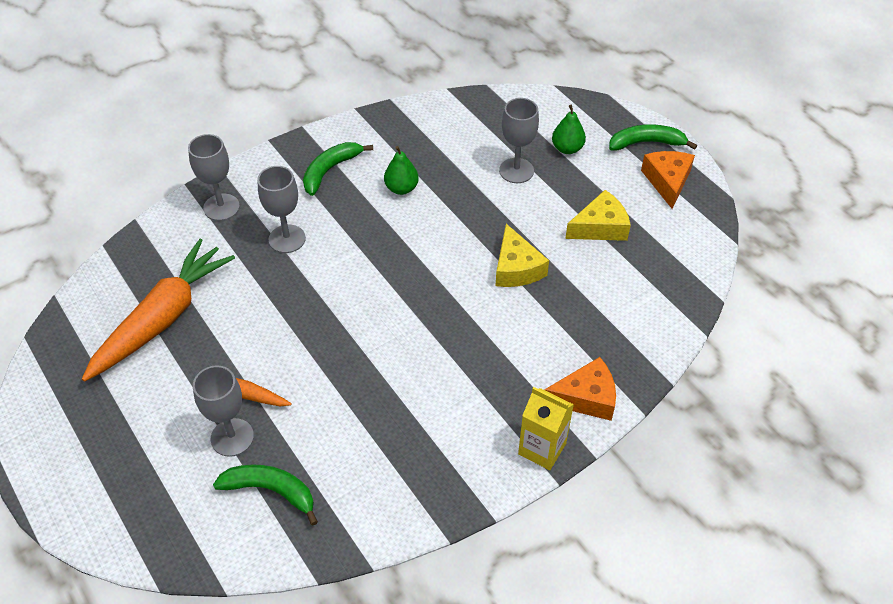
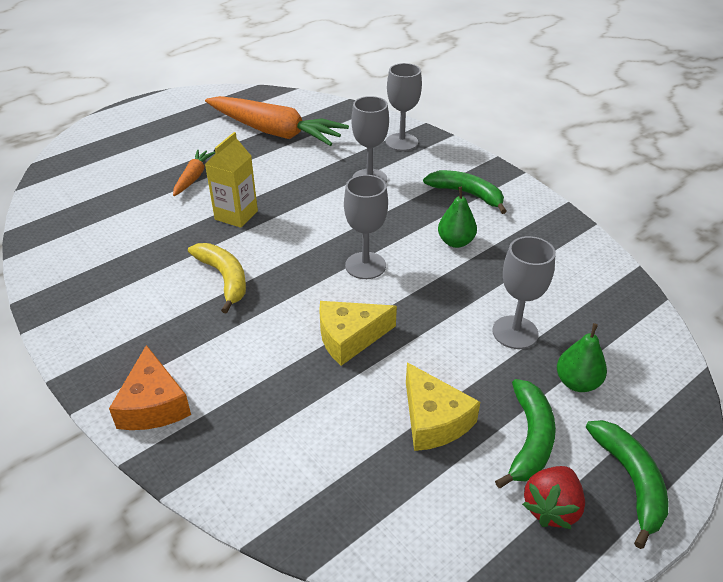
camera: 85 degrees right, 10 degrees down
grey goblet [193,365,254,457] -> grey goblet moved to [344,175,388,279]
green banana [213,464,318,525] -> green banana moved to [495,379,556,488]
yellow carton [518,387,574,470] -> yellow carton moved to [205,132,258,228]
orange cheese [641,151,695,209] -> red strawberry [522,466,585,529]
none -> yellow banana [188,243,246,314]

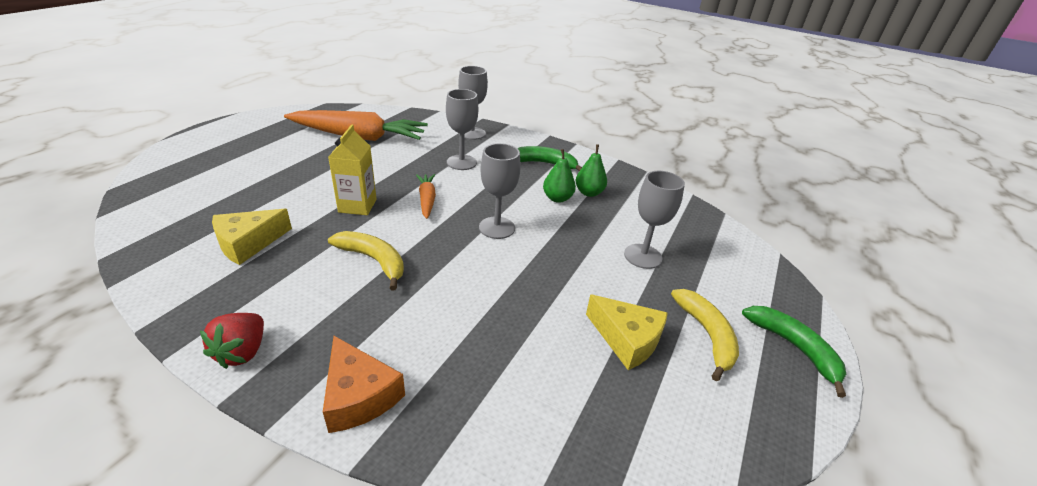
camera: 25 degrees left, 5 degrees down
orange carrot [173,150,215,196] -> orange carrot moved to [416,174,436,219]
yellow cheese [319,301,397,366] -> yellow cheese moved to [212,209,292,265]
green banana [495,379,556,488] -> yellow banana [671,289,739,381]
red strawberry [522,466,585,529] -> red strawberry moved to [200,313,264,369]
green pear [557,323,607,392] -> green pear moved to [575,145,607,197]

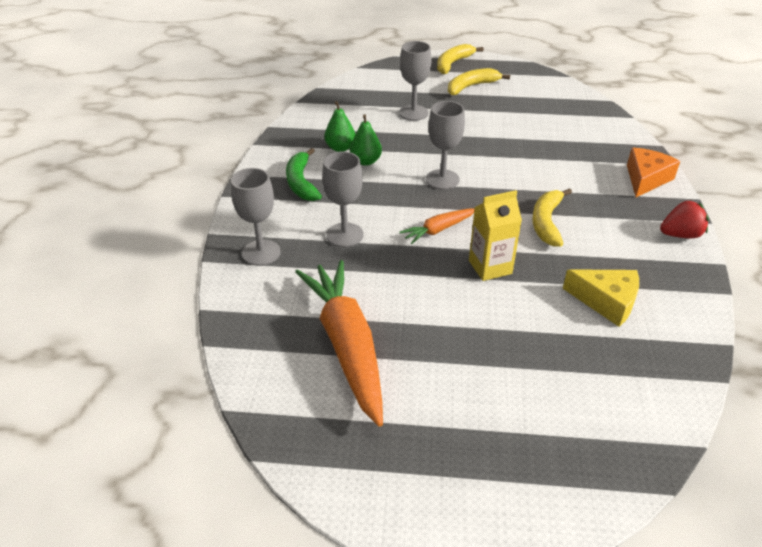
camera: 110 degrees left, 5 degrees up
yellow cheese [586,294,668,370] -> none
green banana [742,306,846,398] -> yellow banana [437,44,484,74]

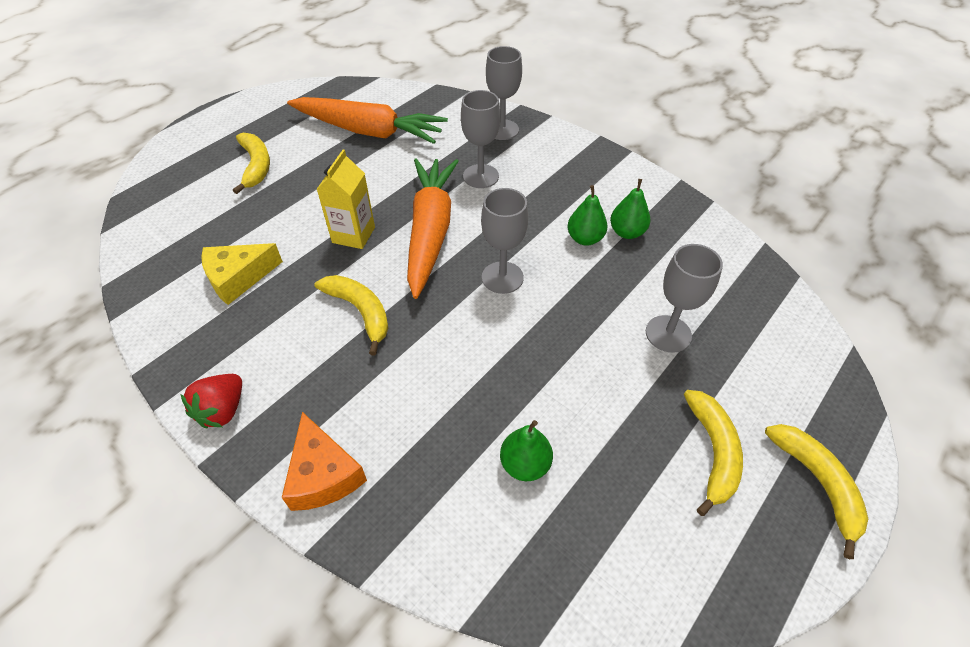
camera: 125 degrees right, 10 degrees up
green banana [286,148,322,201] -> none
orange carrot [400,208,475,244] -> orange carrot [407,158,459,299], size x2.09
none -> yellow banana [233,132,270,194]
none -> green pear [500,420,553,481]

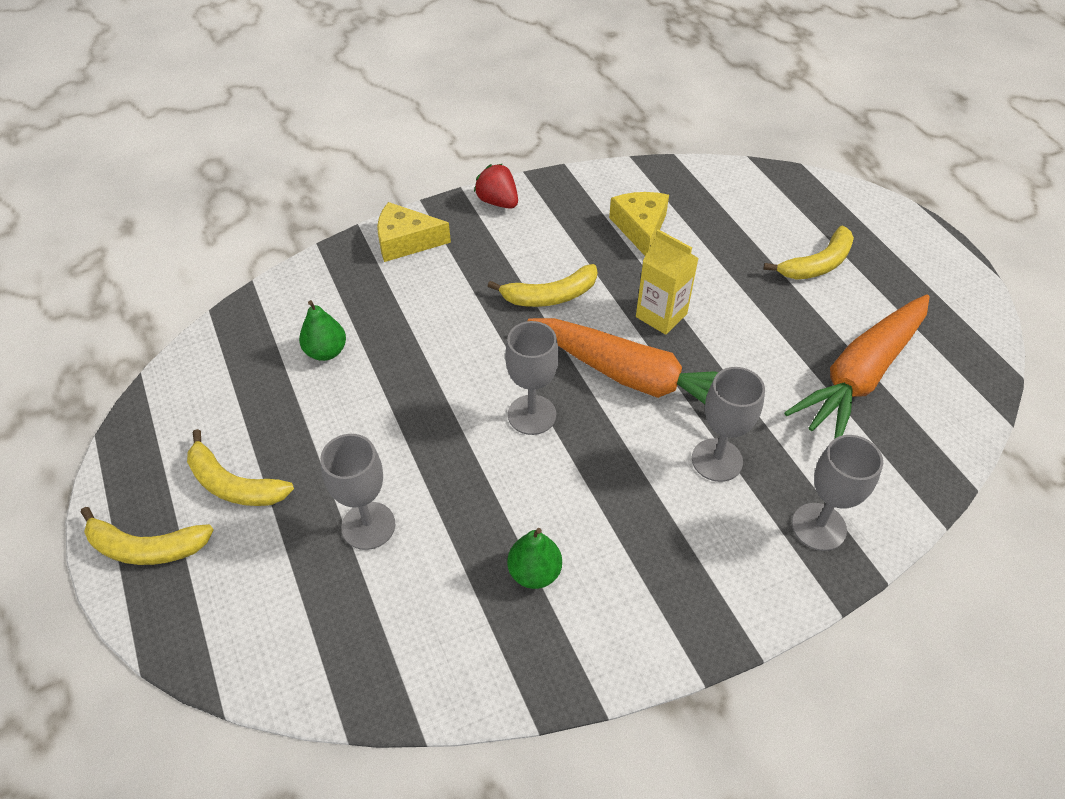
camera: 115 degrees right, 0 degrees up
yellow banana [233,132,270,194] -> yellow banana turned 45 degrees counterclockwise [764,226,854,280]
orange cheese [282,412,367,511] -> yellow cheese [377,202,451,262]
green pear [567,185,608,246] -> none

